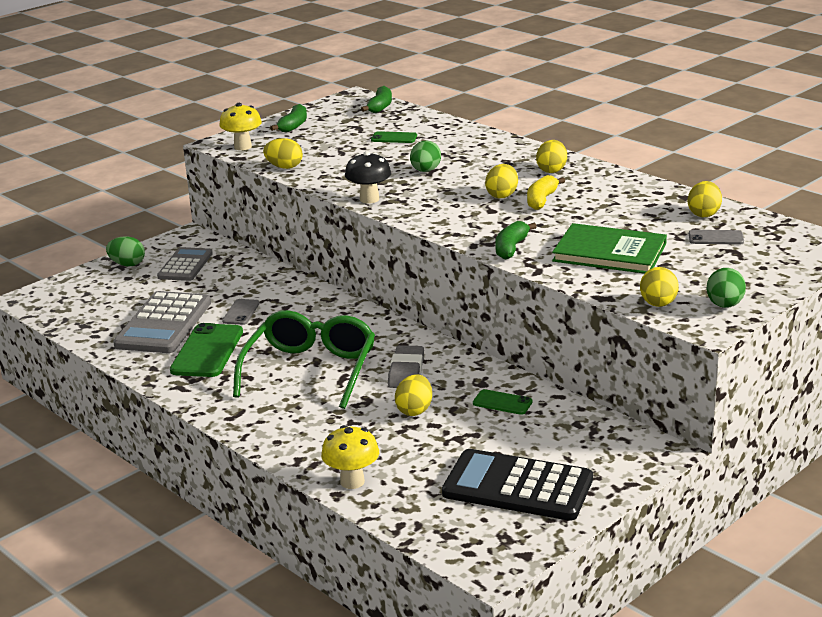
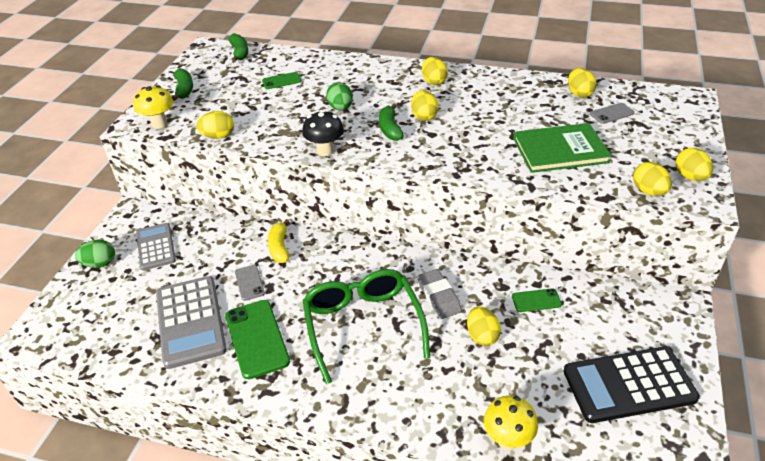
camera: 30 degrees left, 15 degrees up
green banana [495,221,537,259] -> green banana moved to [379,103,404,141]
yellow banana [527,175,565,210] -> yellow banana moved to [268,219,290,263]
green egg [706,268,746,308] -> yellow egg [676,148,713,181]

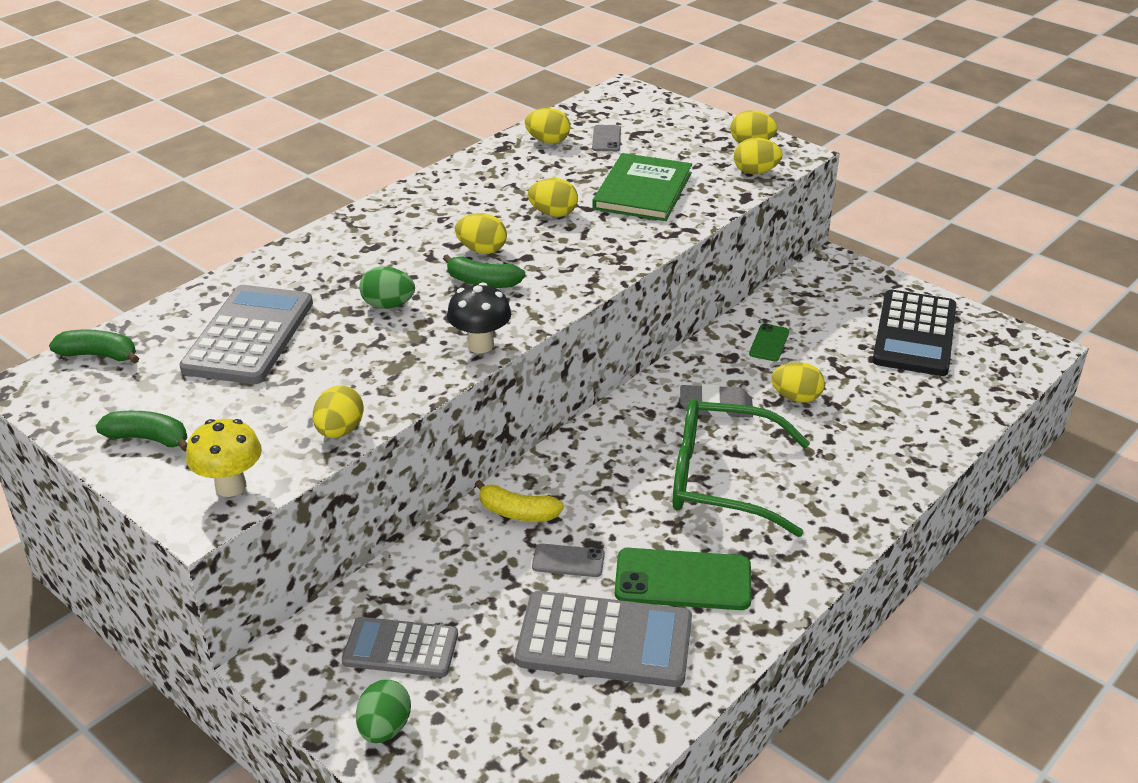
camera: 65 degrees left, 5 degrees down
green phone [262,72,302,89] -> grey calculator [179,285,313,384]
yellow egg [422,57,448,85] -> yellow egg moved to [528,178,578,217]
yellow mushroom [484,395,538,450] -> none

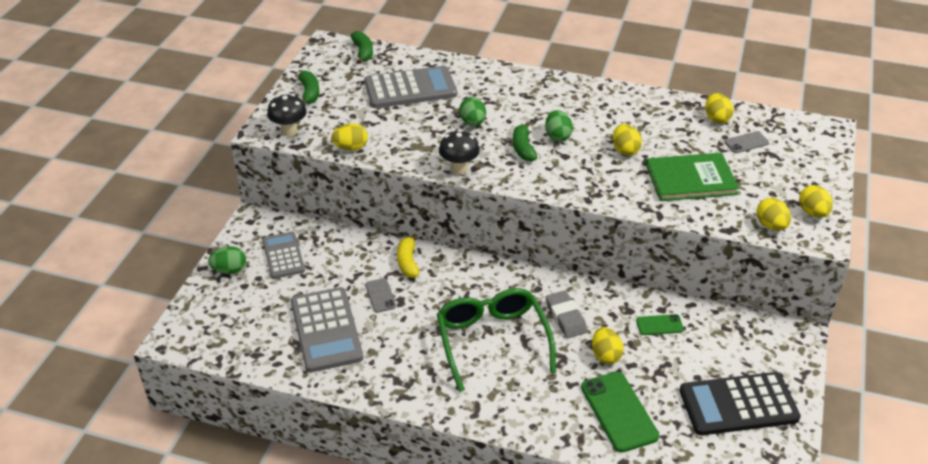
camera: 65 degrees right, 5 degrees up
yellow mushroom [186,419,262,497] -> black mushroom [267,94,307,136]
yellow egg [455,213,507,254] -> green egg [545,110,573,142]
green phone [615,548,752,610] -> green phone moved to [581,372,659,452]

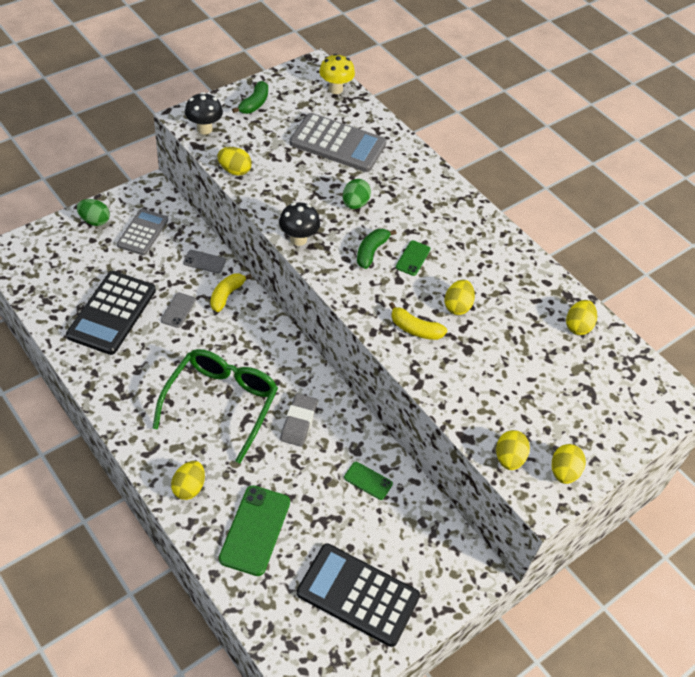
camera: 30 degrees right, 10 degrees up
grey calculator [291,287,363,372] -> black calculator [66,271,156,355]
green banana [351,31,373,64] -> yellow mushroom [319,54,355,94]
green egg [545,110,573,142] -> green phone [396,240,430,276]
yellow egg [592,327,624,364] -> yellow egg moved to [171,461,205,500]
green book [646,153,739,201] -> none
grey phone [724,131,769,153] -> grey phone moved to [183,250,226,273]
none -> yellow banana [389,302,447,340]

